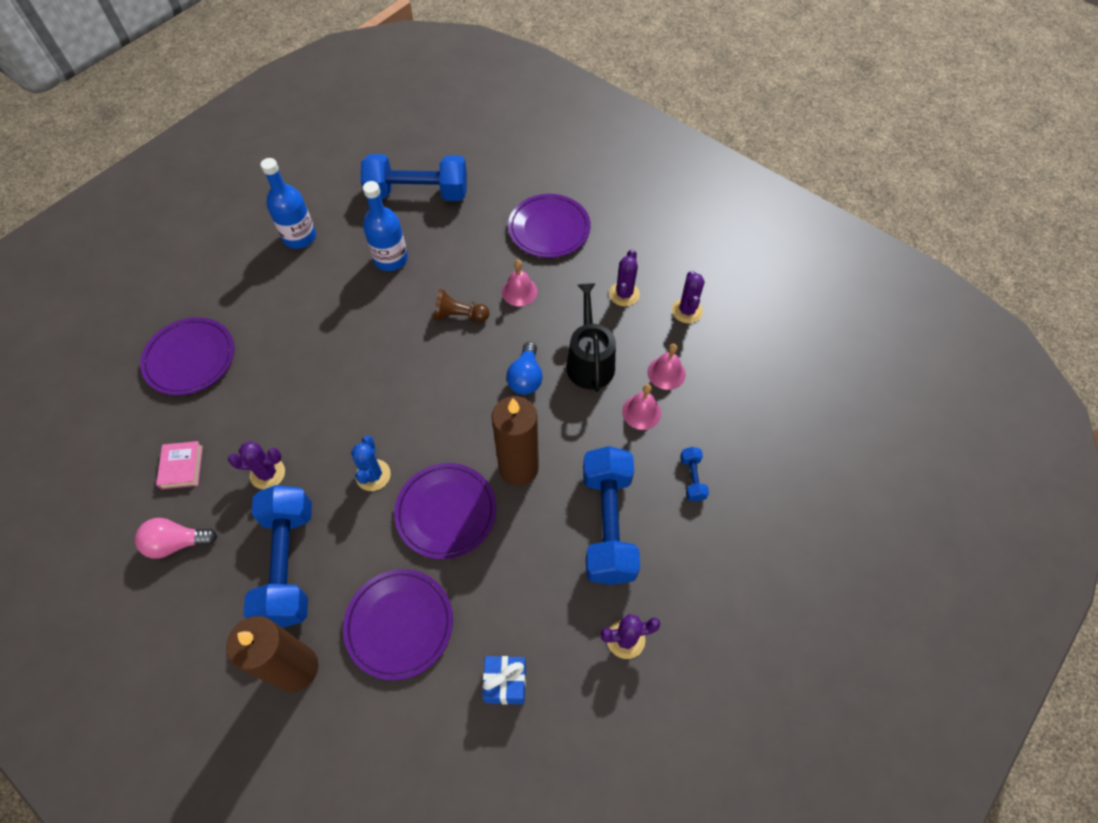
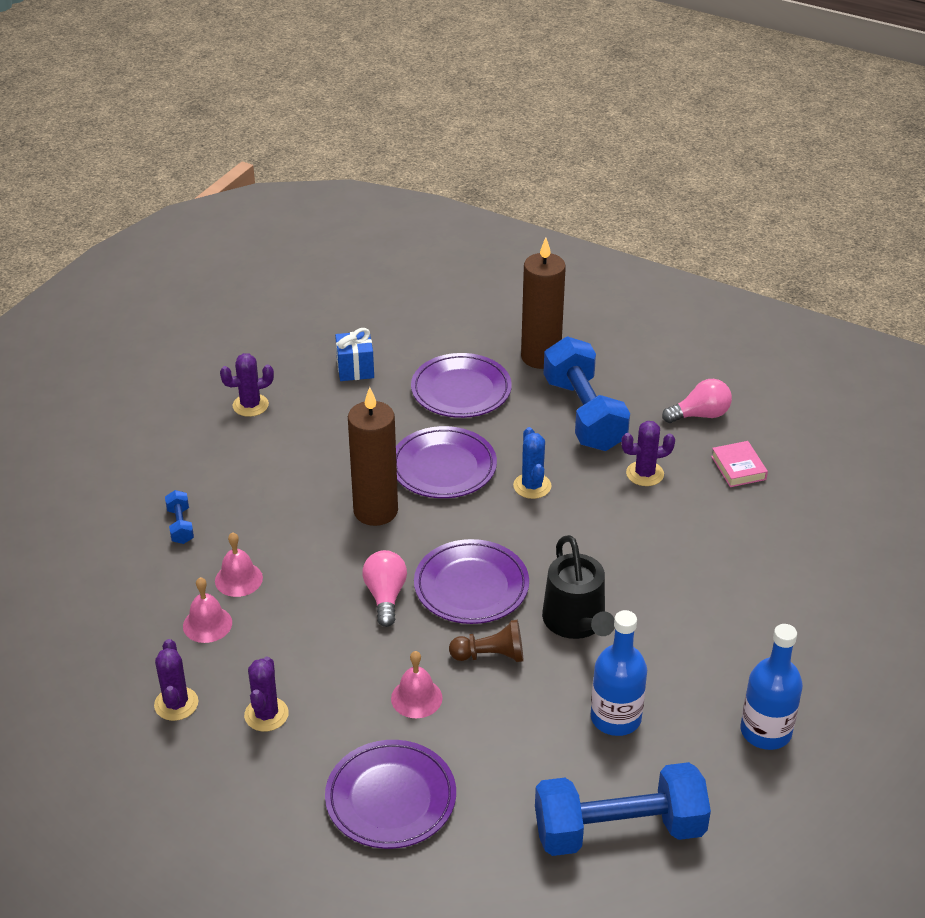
camera: 170 degrees right, 20 degrees down
purple plate [140,317,234,395] -> purple plate moved to [414,539,529,624]
blue light bulb [506,342,543,395] -> pink light bulb [362,550,407,627]
black watering can [566,283,616,392] -> black watering can moved to [542,535,615,639]
blue dumbbell [583,446,640,585] -> none

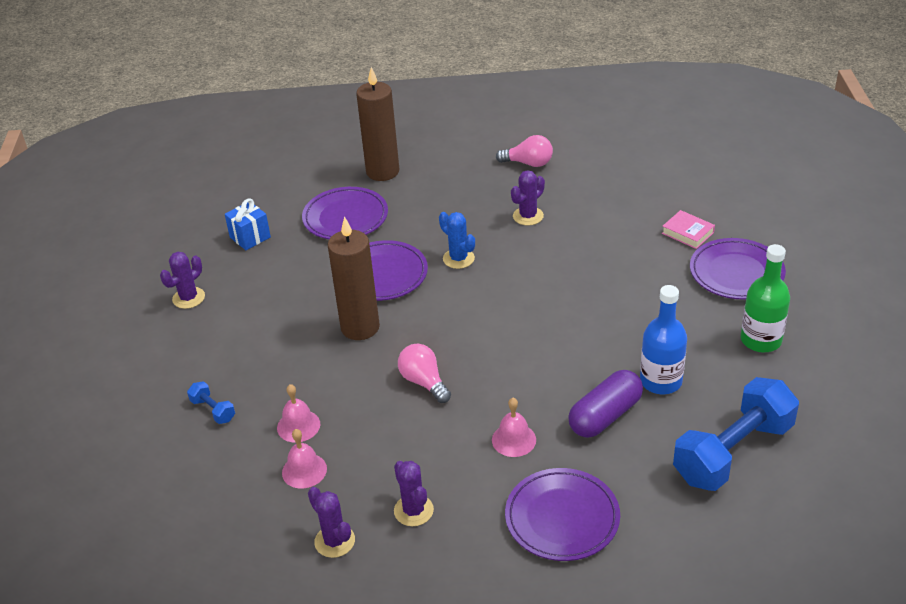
camera: 30 degrees left, 0 degrees up
purple plate [414,539,529,624] -> purple plate moved to [690,238,786,300]
brown pawn [449,620,523,662] -> none
black watering can [542,535,615,639] -> none
blue dumbbell [543,337,630,451] -> none
pink light bulb [662,379,732,423] -> pink light bulb turned 60 degrees clockwise [496,135,553,167]
pink book [711,441,768,487] -> pink book moved to [662,210,715,249]
blue bottle [741,624,803,750] -> green bottle [741,244,790,352]
none -> purple capsule [568,370,643,438]

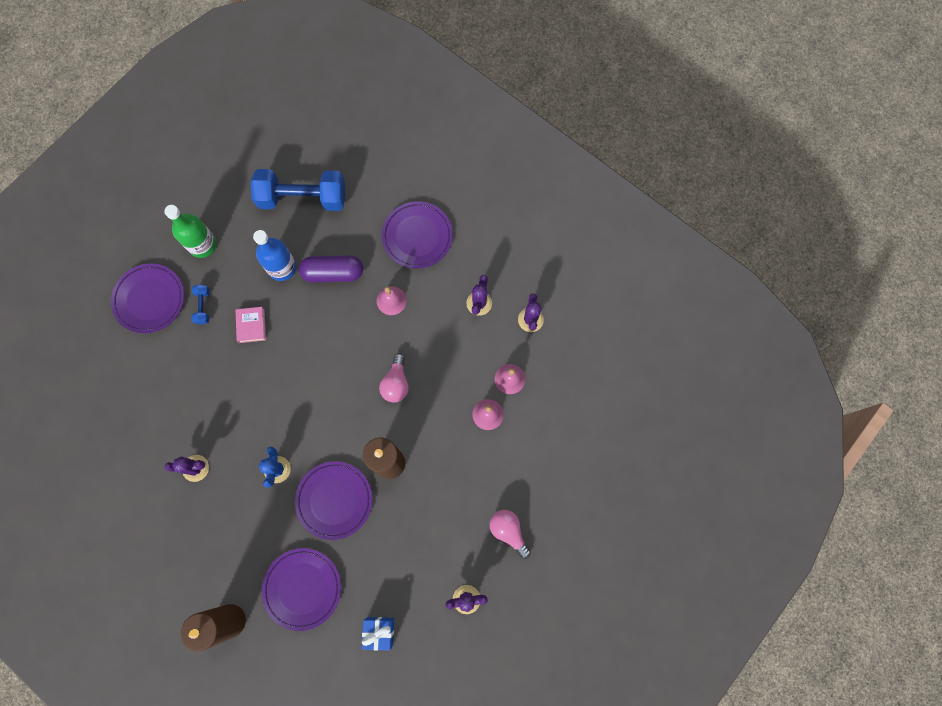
camera: 140 degrees left, 35 degrees up
blue dumbbell [187,381,235,424] -> blue dumbbell moved to [191,284,210,324]
pink light bulb [496,135,553,167] -> pink light bulb moved to [490,510,531,559]
pink book [662,210,715,249] -> pink book moved to [235,307,266,343]

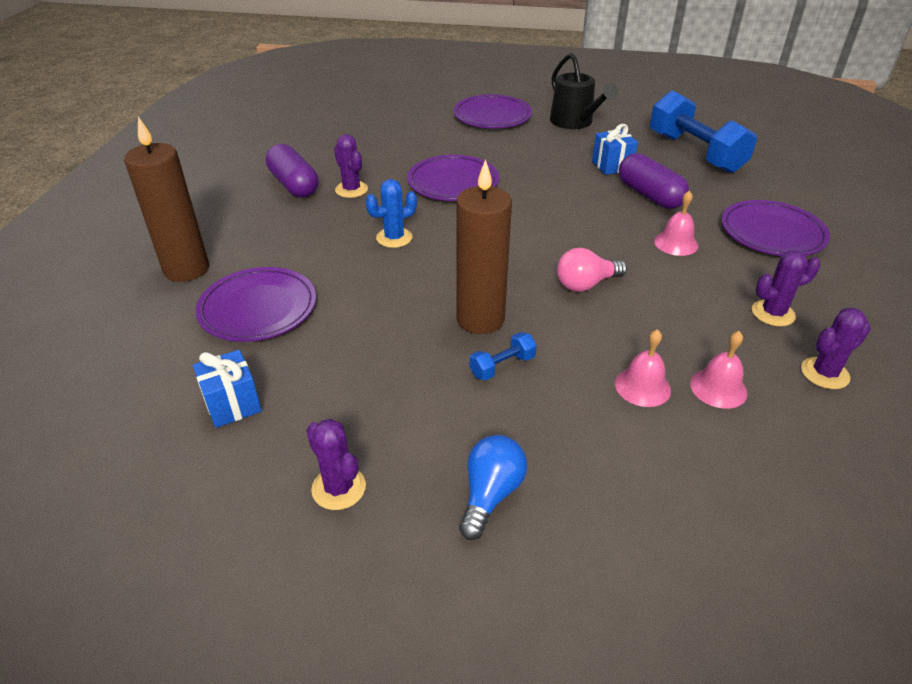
camera: 60 degrees right, 35 degrees down
green bottle [164,205,217,258] -> black watering can [550,53,618,129]
blue dumbbell [191,284,210,324] -> blue dumbbell moved to [470,332,537,381]
pink book [235,307,266,343] -> none
blue bottle [253,230,296,281] -> blue gift [592,124,638,175]
purple plate [295,461,372,540] -> purple plate moved to [407,155,499,201]
pink light bulb [490,510,531,559] -> blue light bulb [459,435,527,540]
none -> purple capsule [266,144,318,198]

